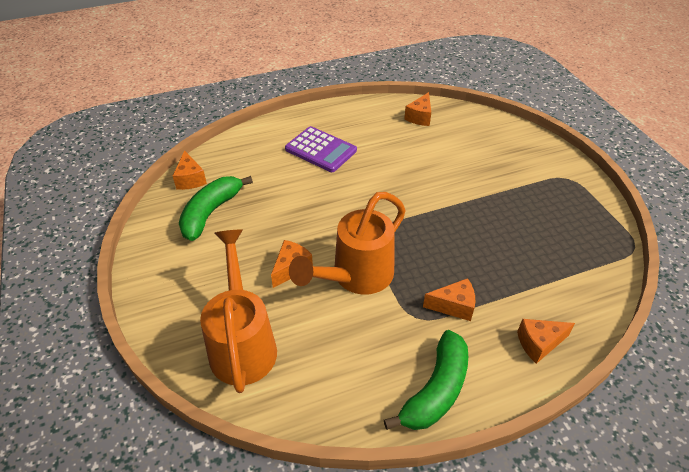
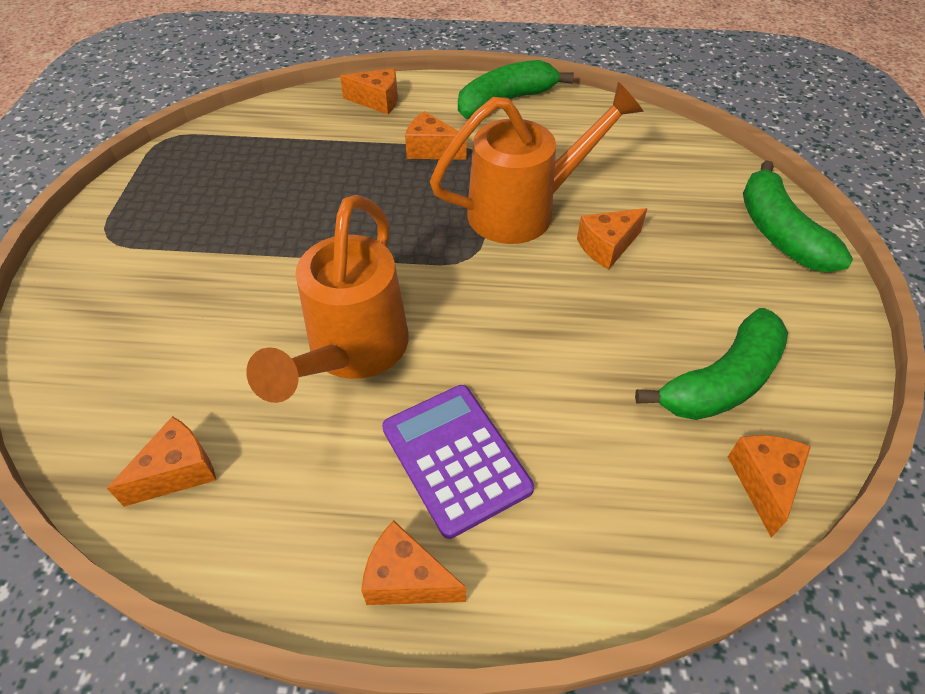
camera: 155 degrees left, 5 degrees up
orange watering can [200,229,277,393] -> orange watering can moved to [246,195,409,403]
none -> orange cheese [361,520,466,605]
none -> green banana [743,160,853,272]

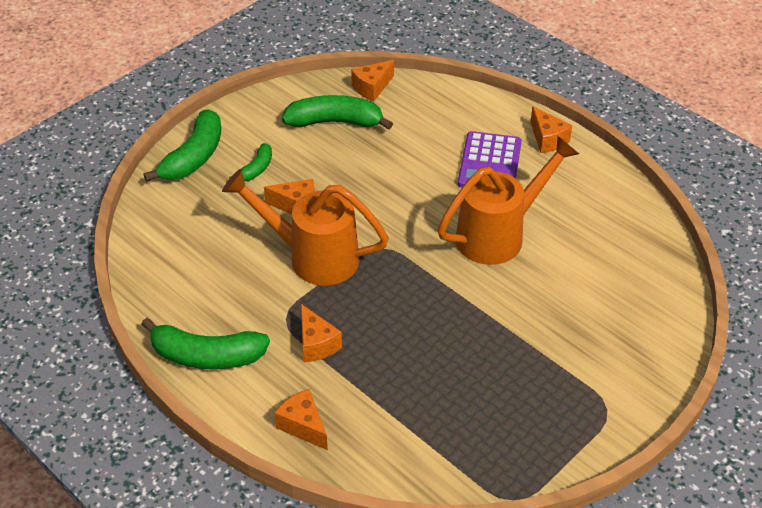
camera: 140 degrees left, 5 degrees down
orange cheese [107,416,216,507] -> none
none -> green banana [229,143,272,181]

